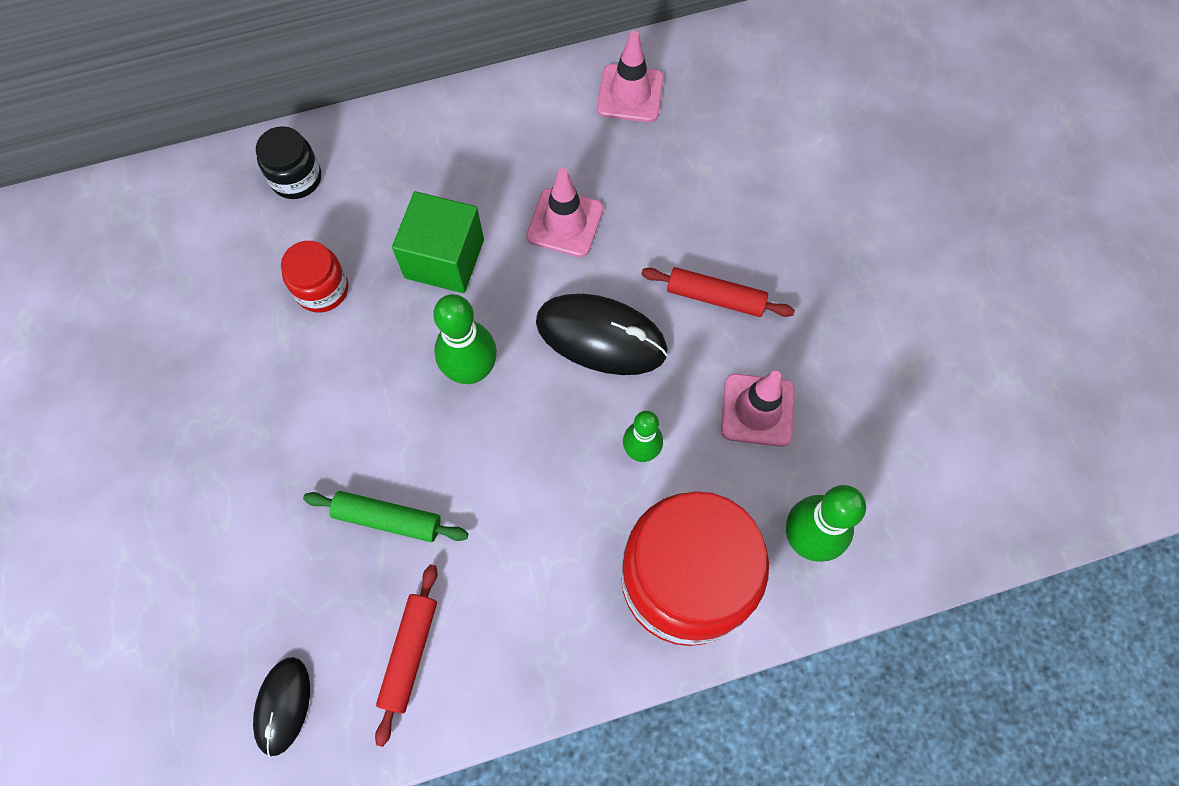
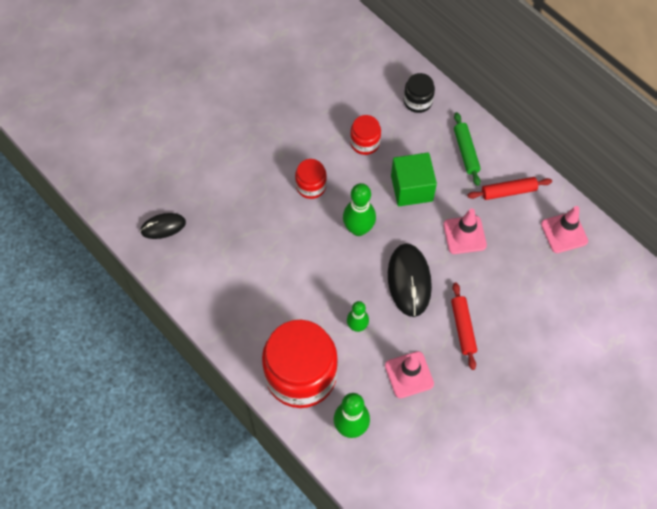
camera: 65 degrees right, 5 degrees down
green rolling pin [303,491,468,542] -> green rolling pin moved to [454,112,481,186]
red rolling pin [375,564,437,747] -> red rolling pin moved to [467,177,552,200]
none -> red jar [295,159,327,199]

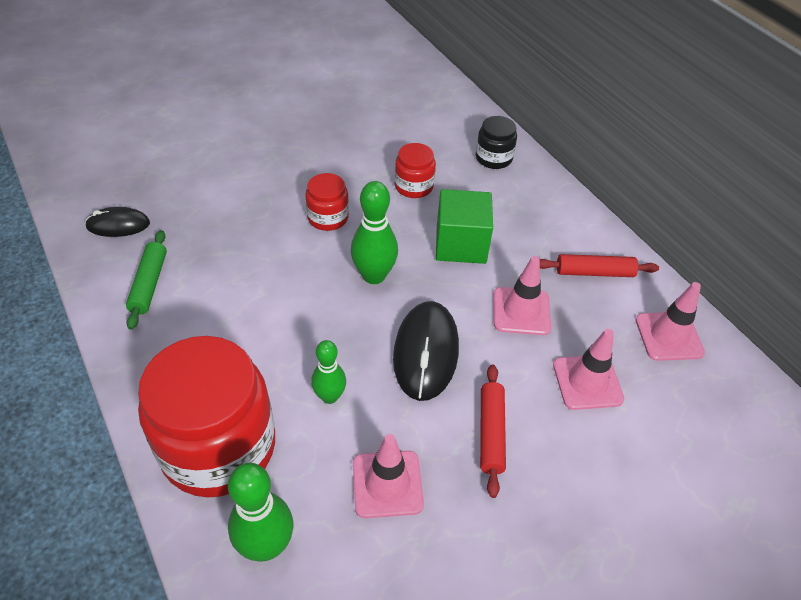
camera: 10 degrees right, 15 degrees down
green rolling pin [454,112,481,186] -> green rolling pin moved to [126,230,167,330]
none -> pink traffic cone [553,329,624,410]

